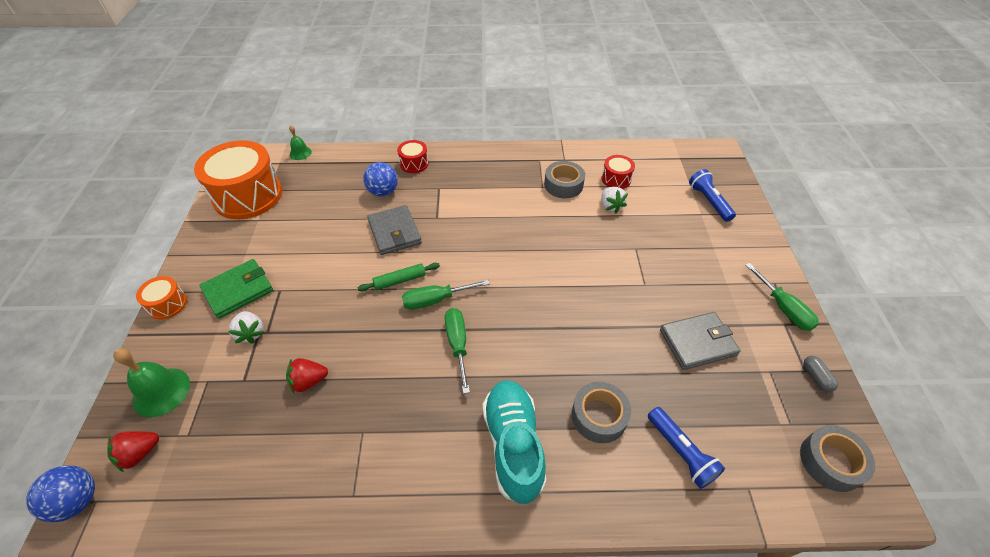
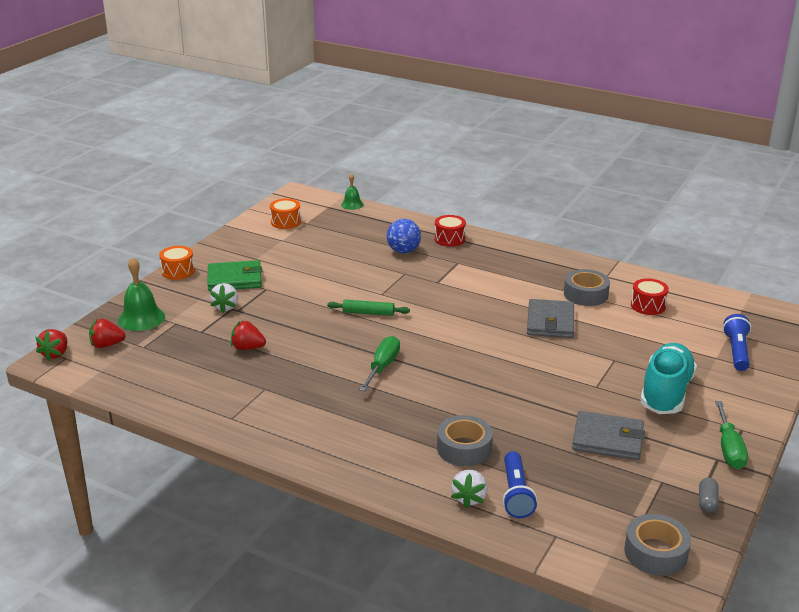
camera: 30 degrees right, 20 degrees down
blue ball [26,465,95,523] -> red strawberry [36,329,67,361]
orange drum [194,140,282,219] -> orange drum [270,198,301,229], size x0.46
grey wallet [367,205,422,255] -> grey wallet moved to [527,299,574,338]
green screwdriver [402,280,490,310] -> none
turquoise shoe [482,380,546,504] -> turquoise shoe moved to [640,343,697,414]
white strawberry [601,187,628,213] -> white strawberry moved to [451,470,488,508]

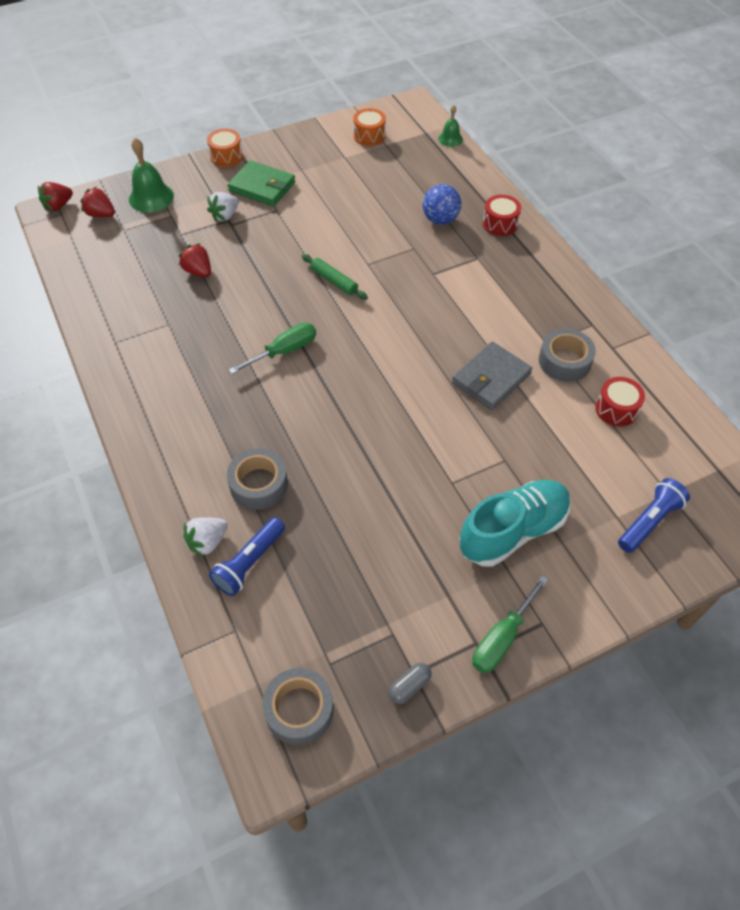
camera: 35 degrees right, 25 degrees up
grey wallet [572,411,645,460] -> none

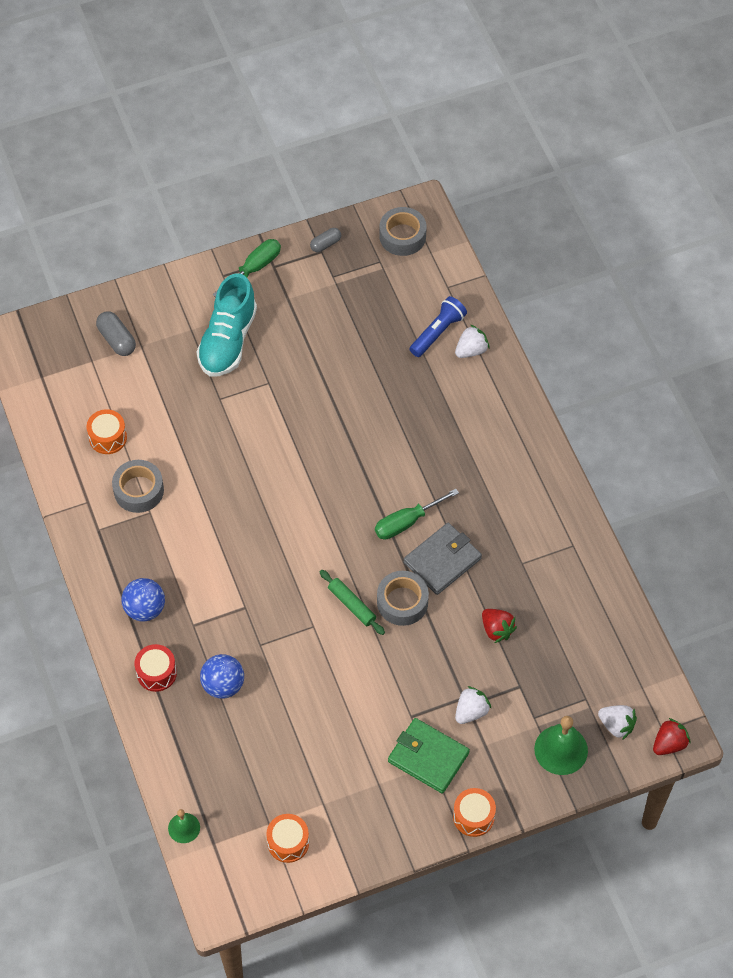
camera: 175 degrees left, 5 degrees up
red strawberry [80,187,115,217] -> white strawberry [598,705,637,740]
grey tape [227,448,288,510] -> grey tape moved to [377,571,429,626]
grey wallet [452,341,532,410] -> grey wallet moved to [404,523,482,595]
turquoise shoe [459,480,571,567] -> turquoise shoe turned 45 degrees counterclockwise [196,273,257,377]
red drum [595,377,645,427] -> orange drum [87,409,127,454]
blue flashlight [618,478,690,553] -> grey capsule [96,311,136,356]
none -> blue ball [121,578,165,621]

